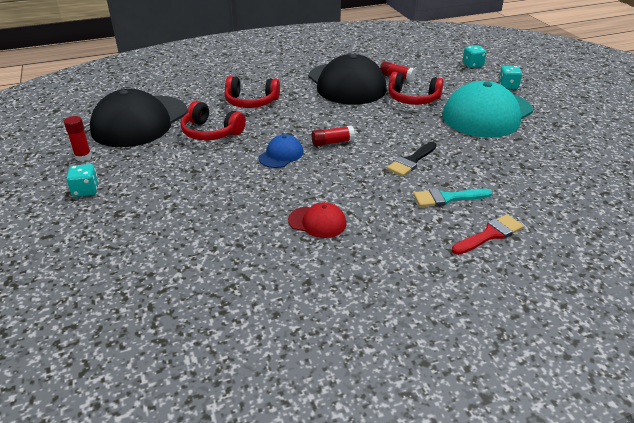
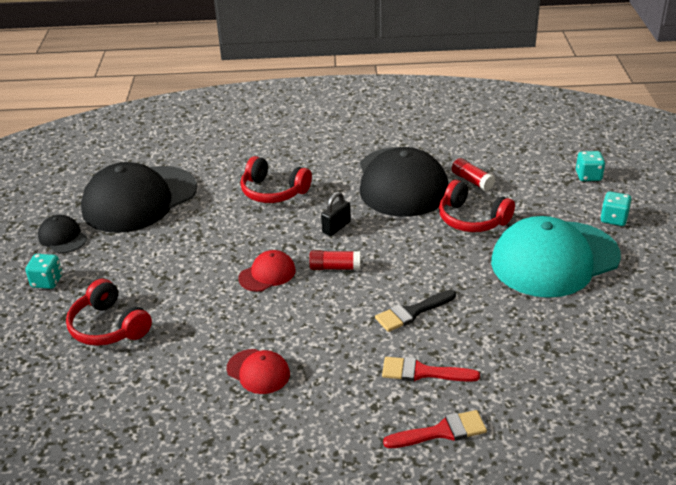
camera: 20 degrees right, 0 degrees up
red glue stick [64,116,92,161] -> black cap [38,215,87,253]
red headphones [181,101,246,141] -> red headphones moved to [66,279,152,346]
blue cap [259,134,303,168] -> red cap [238,250,296,292]
turquoise brush [413,189,492,207] -> red brush [382,357,480,382]
none -> black padlock [321,192,351,236]

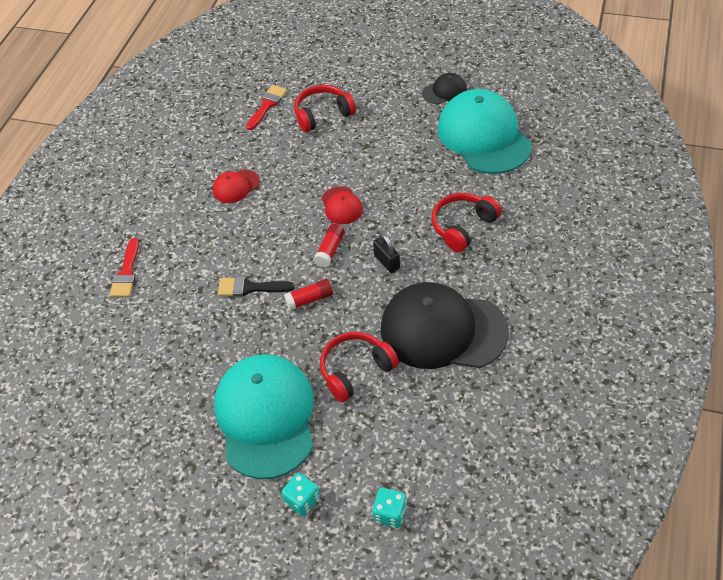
camera: 110 degrees right, 15 degrees up
turquoise dice [25,254,62,289] -> none
black cap [81,162,197,233] -> turquoise cap [437,89,532,174]
black brush [375,290,456,332] -> black brush turned 75 degrees counterclockwise [218,277,295,297]
red brush [382,357,480,382] -> red brush moved to [246,85,287,130]
red glue stick [452,158,495,191] -> red glue stick moved to [284,279,333,311]

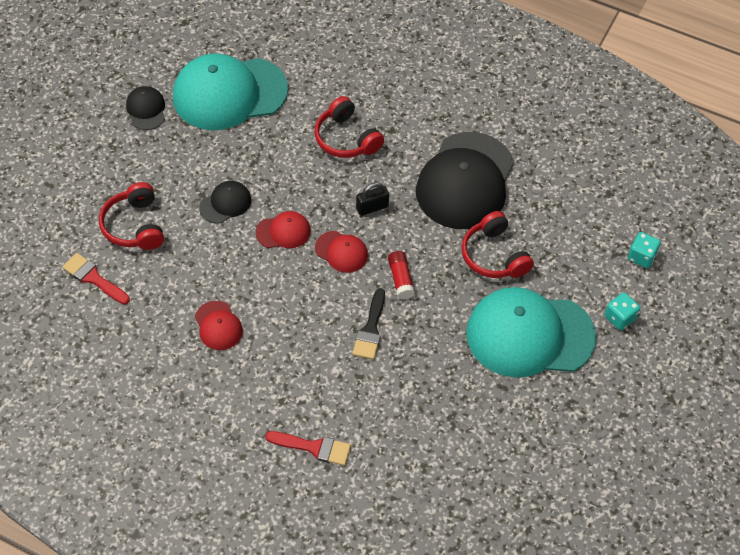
camera: 85 degrees left, 5 degrees up
red glue stick [314,224,345,267] -> red cap [315,231,368,273]
none -> black cap [199,181,251,223]

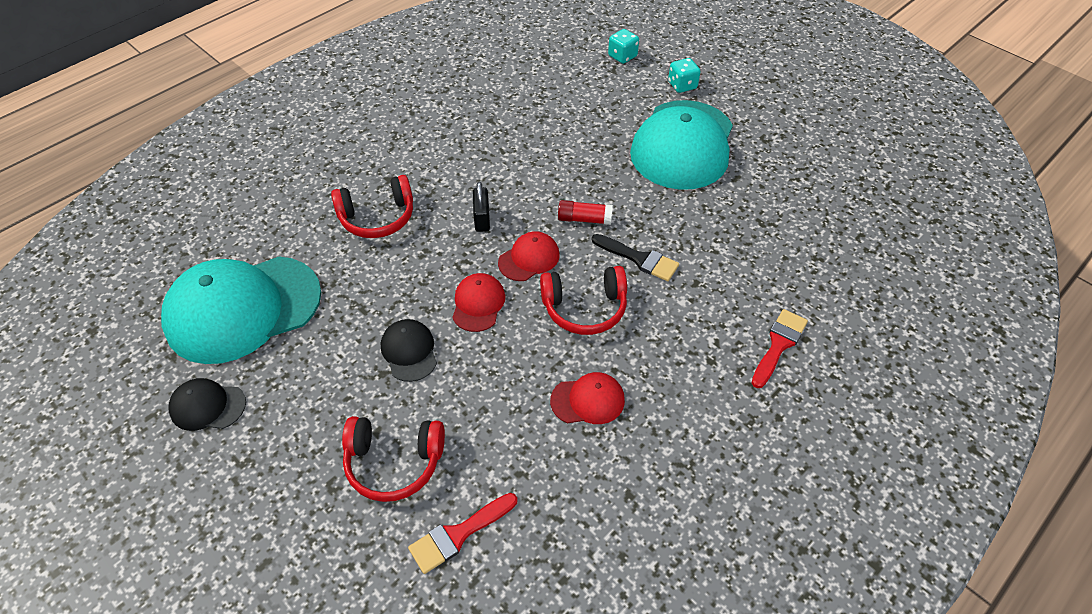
camera: 70 degrees left, 5 degrees down
turquoise cap [173,53,288,130] -> turquoise cap turned 60 degrees clockwise [161,256,321,364]
black cap [416,132,514,229] -> none
red headphones [462,211,534,278] -> red headphones moved to [540,266,627,335]

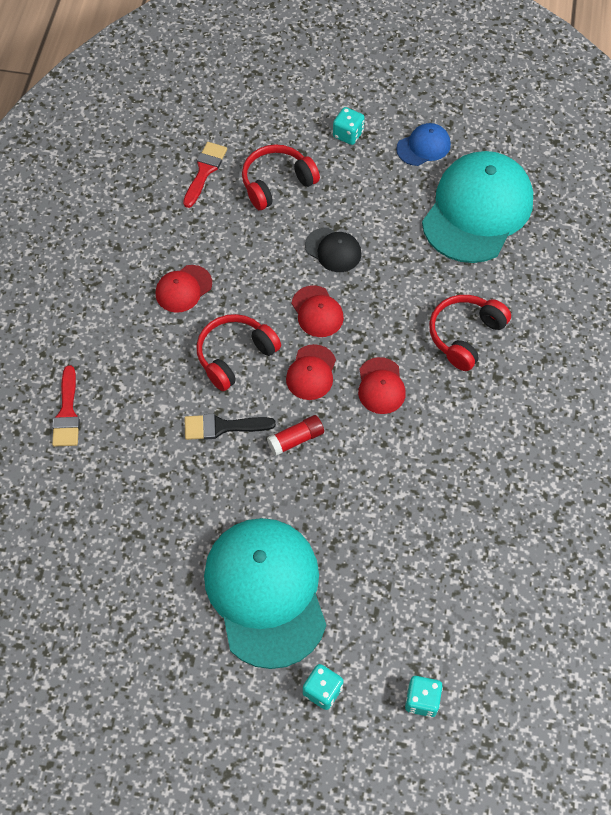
camera: 145 degrees right, 10 degrees up
black cap [169,378,246,431] -> blue cap [396,123,451,166]
black padlock [473,182,490,232] -> red cap [358,357,406,414]
none -> turquoise dice [333,107,365,145]

